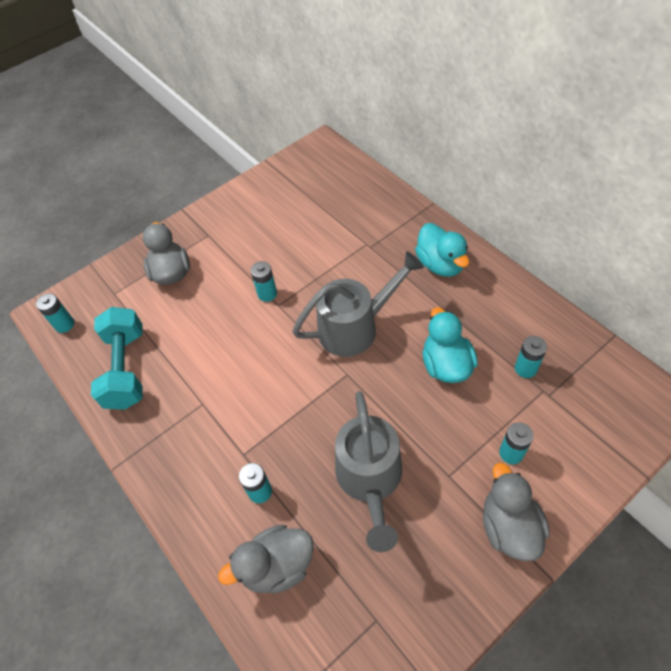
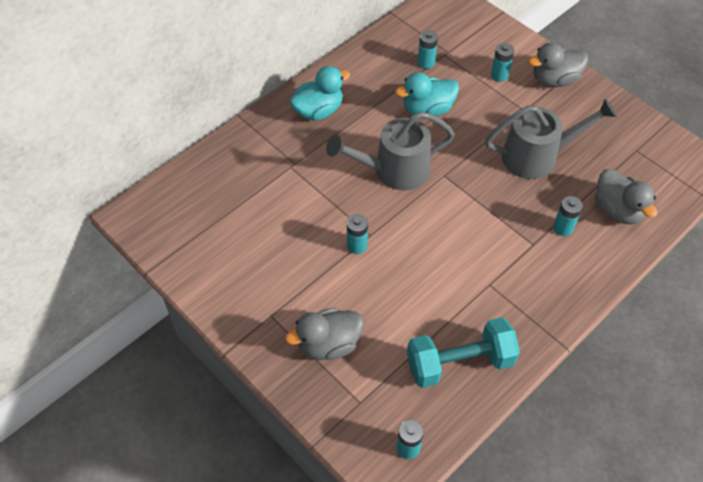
camera: 100 degrees left, 0 degrees up
grey watering can [292,251,424,357] -> grey watering can turned 75 degrees counterclockwise [326,112,455,191]

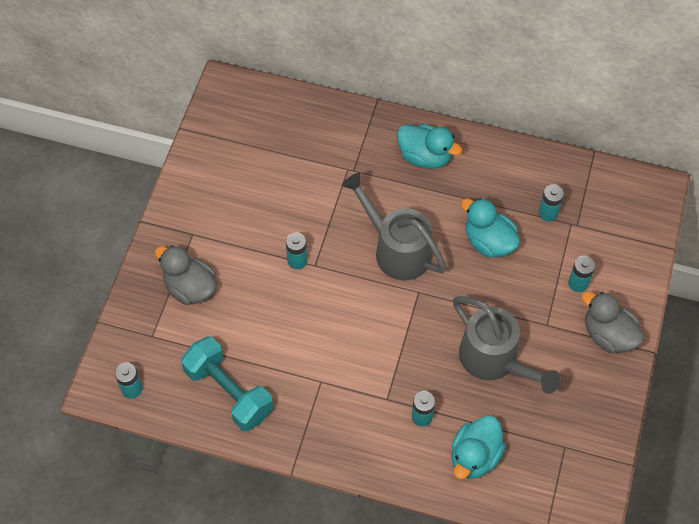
camera: 60 degrees right, 5 degrees up
grey duck [595,169,657,224] -> turquoise duck [451,416,506,479]

